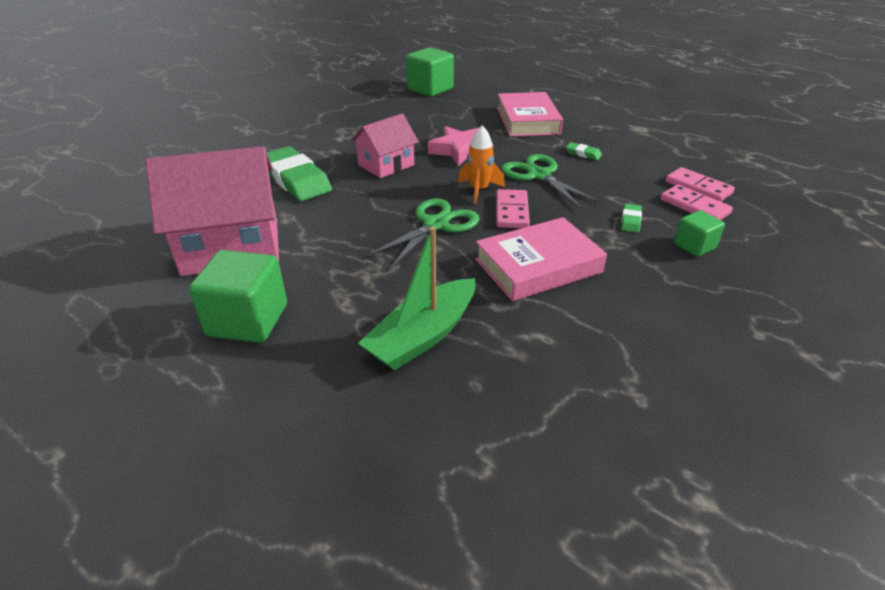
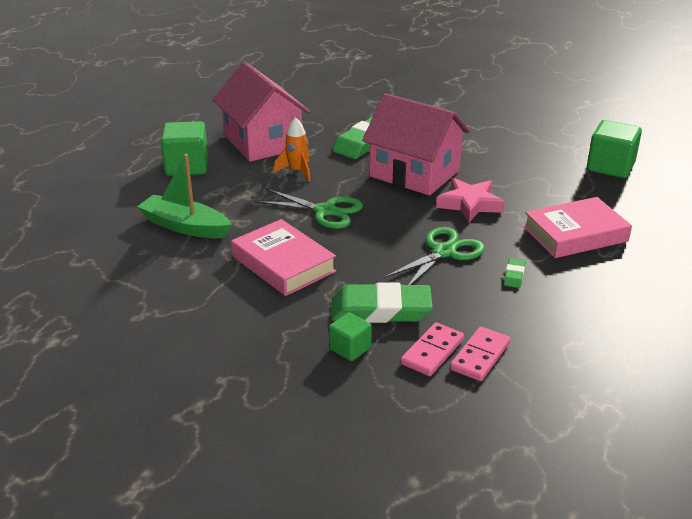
camera: 75 degrees right, 5 degrees down
pink house [351,113,419,178] -> pink house [362,93,470,196], size x1.74
orange rocket [458,125,505,204] -> orange rocket moved to [274,117,310,182]
pink domino [496,189,530,228] -> none
green eraser [621,203,642,233] -> green eraser [331,282,433,323], size x2.34

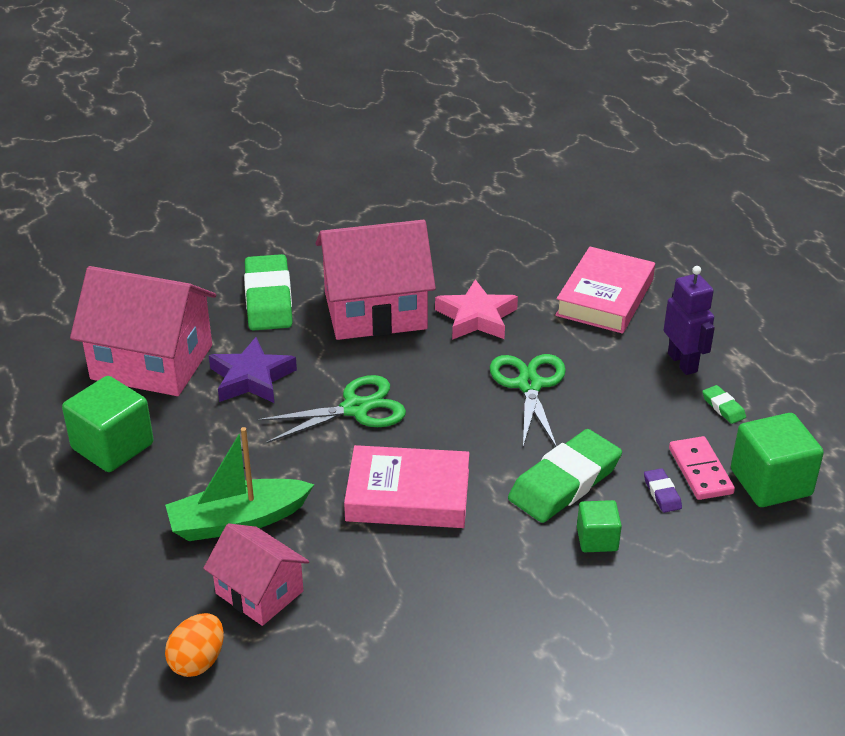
camera: 45 degrees left, 5 degrees up
orange rocket [274,117,310,182] -> purple star [209,337,297,403]
pink domino [401,322,464,376] -> purple eraser [644,468,682,513]
green eraser [504,258,525,288] -> green eraser moved to [702,385,746,424]
green cube [587,120,642,178] -> green cube moved to [731,413,824,507]
none -> orange egg [165,613,224,677]
none -> pink house [203,523,309,626]
none -> purple robot [664,266,715,375]

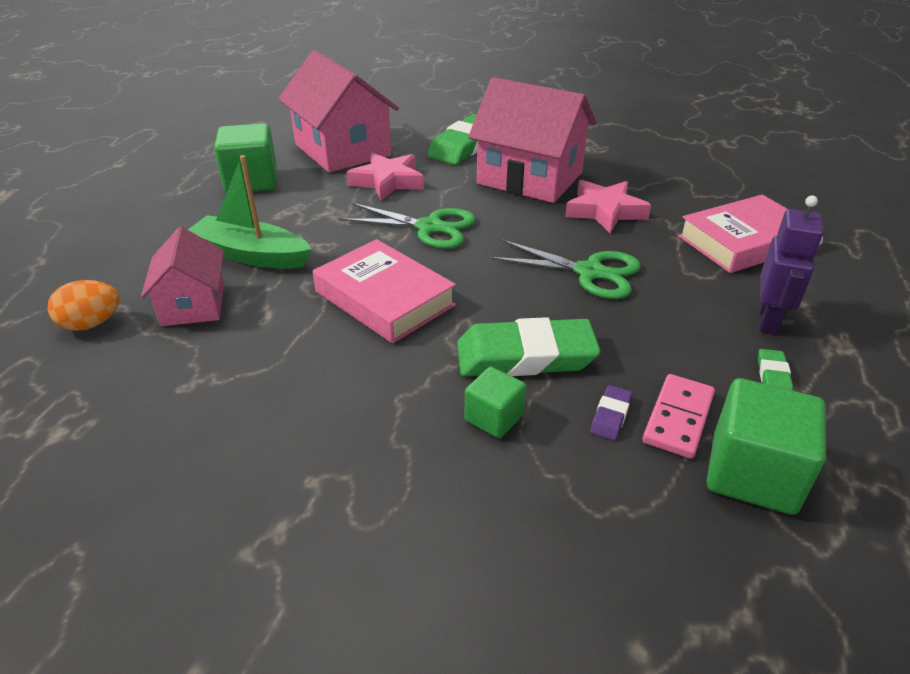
camera: 40 degrees right, 0 degrees up
purple star [209,337,297,403] -> pink star [347,152,424,201]
green scissors [490,354,566,447] -> green scissors turned 75 degrees clockwise [489,239,641,299]

